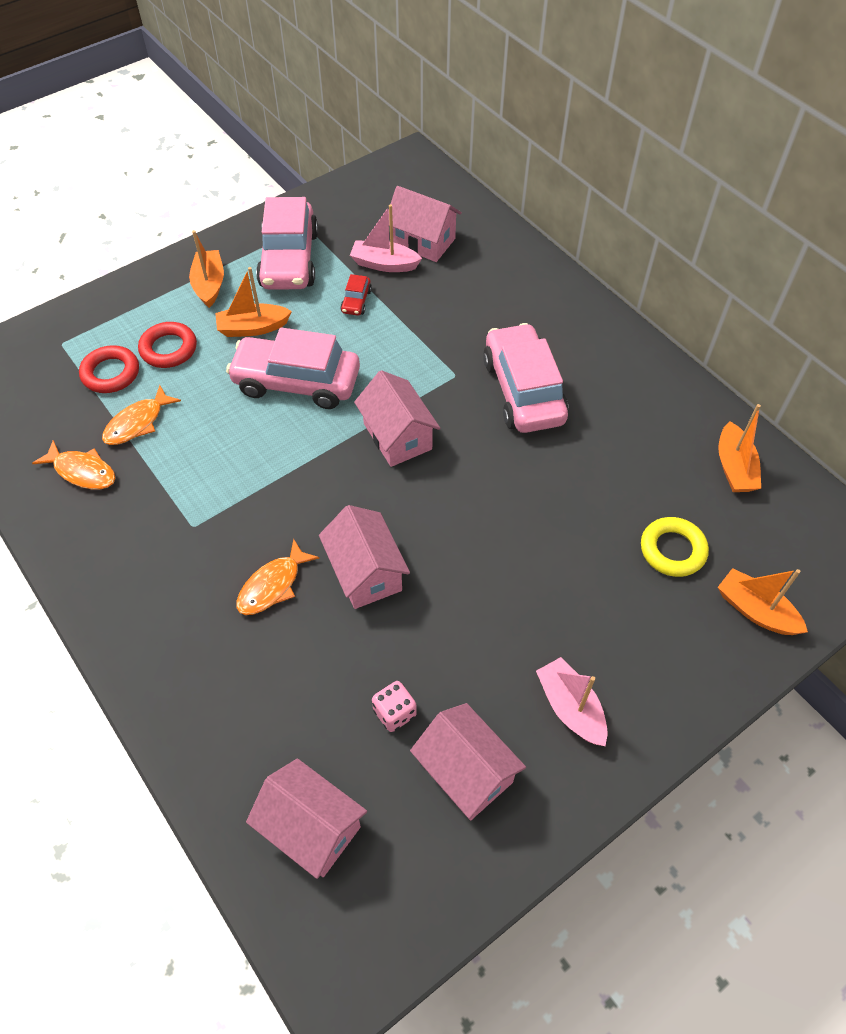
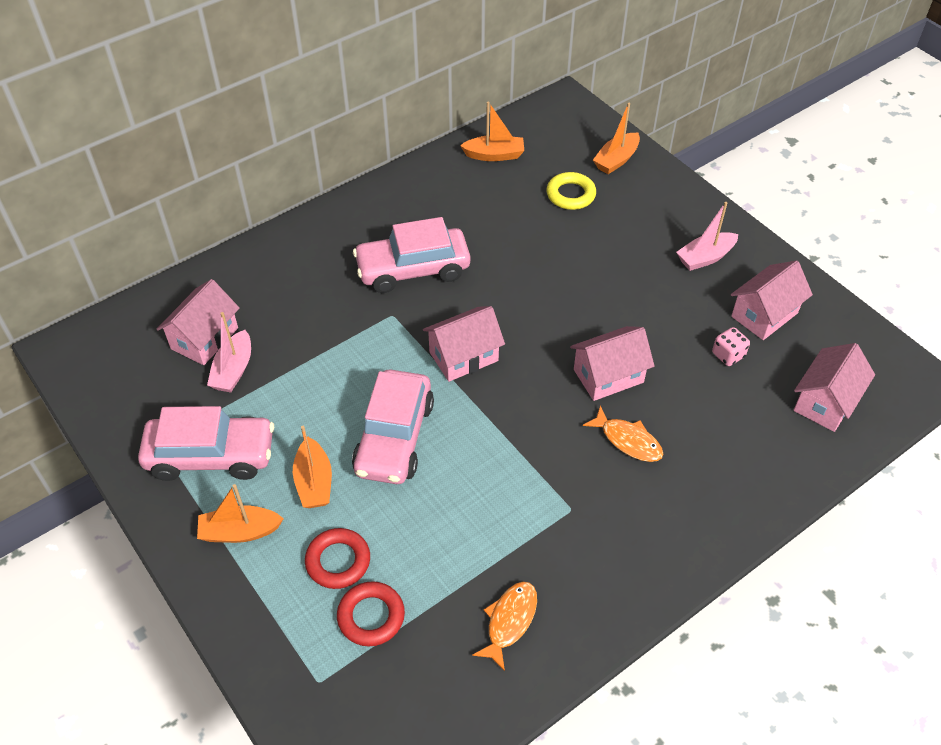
camera: 90 degrees left, 5 degrees down
orange fish [102,385,181,445] -> none
red car [340,274,372,316] -> none

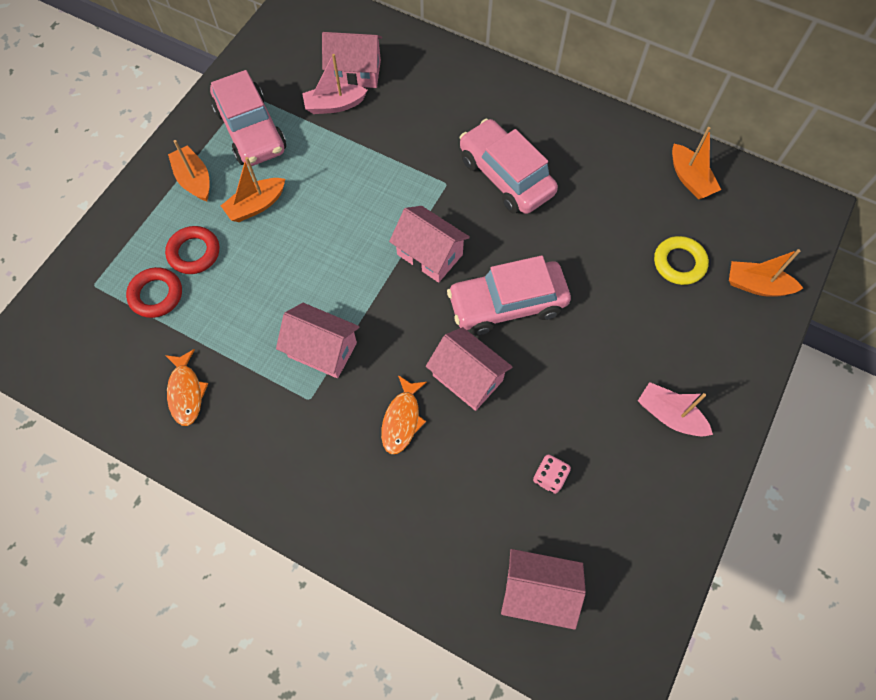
camera: 65 degrees right, 15 degrees up
pink car [352,370,434,484] -> pink car moved to [447,255,571,335]
orange fish [472,581,537,671] -> orange fish turned 75 degrees clockwise [165,349,208,426]
pink house [731,260,813,340] -> pink house moved to [276,303,359,378]

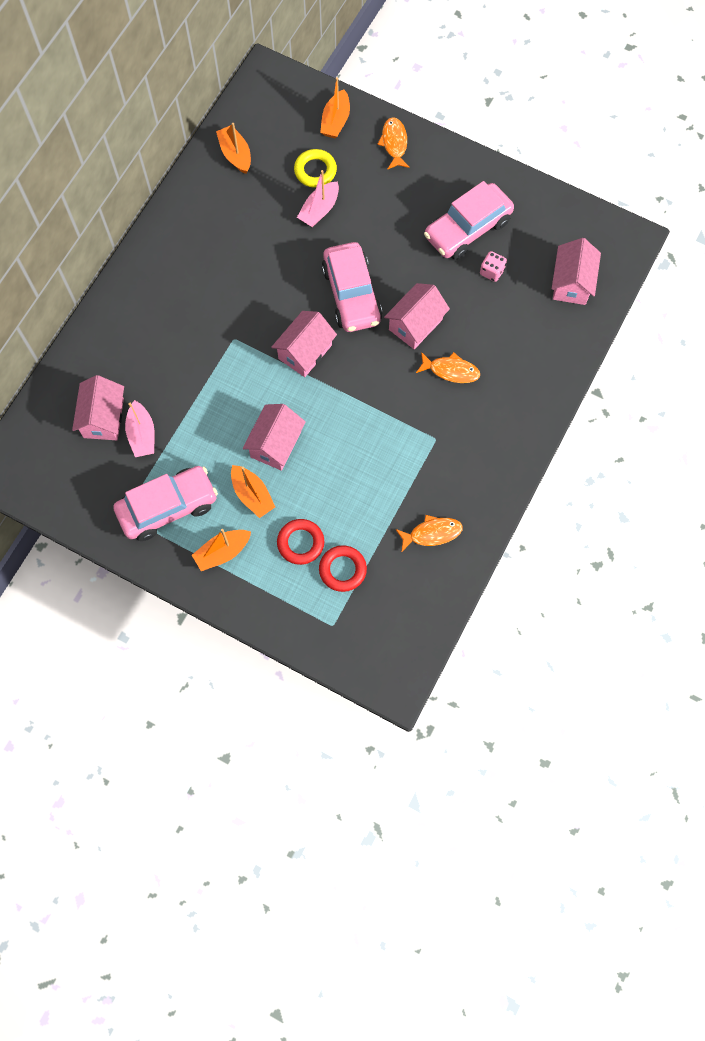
camera: 90 degrees left, 5 degrees up
pink house [276,303,359,378] -> pink house moved to [243,404,306,471]
pink car [460,119,558,214] -> pink car moved to [424,181,514,260]
pink boat [638,382,713,437] -> pink boat moved to [297,170,339,227]
orange boat [672,127,721,199] -> orange boat turned 90 degrees counterclockwise [216,123,251,174]
none -> orange fish [378,117,409,170]

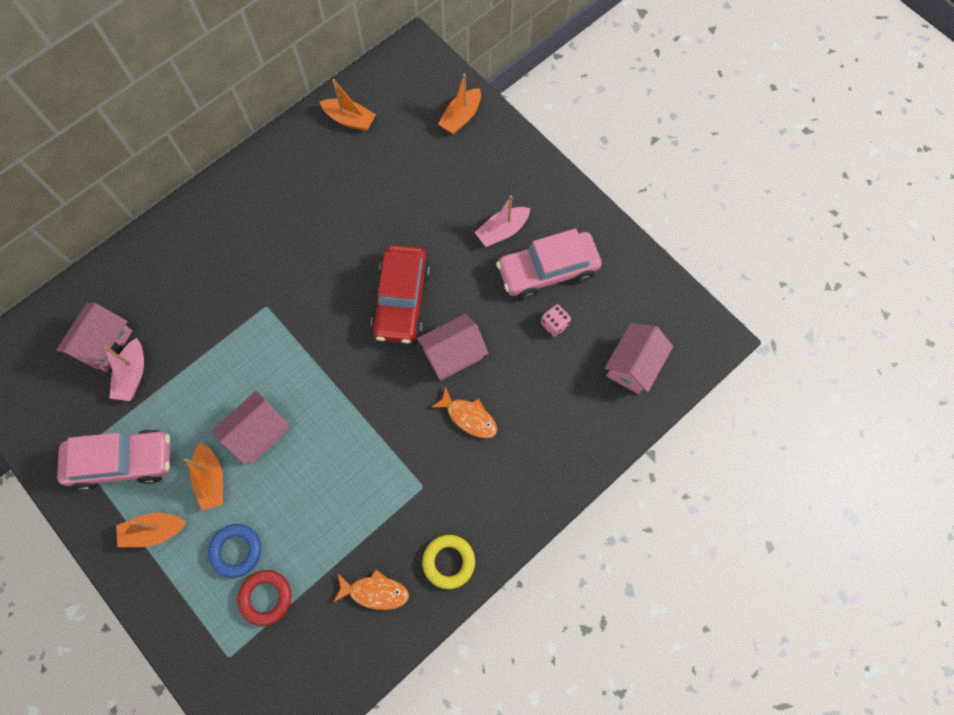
camera: 20 degrees right, 0 degrees up
orange boat [216,123,251,174] -> orange boat turned 120 degrees clockwise [320,79,376,131]
pink house [271,311,337,377] -> none
red ring [277,519,324,565] -> blue ring [208,524,261,578]
yellow ring [294,149,337,188] -> yellow ring moved to [422,535,475,589]
pink boat [297,170,339,227] -> pink boat moved to [475,195,530,247]
pink car [322,242,382,332] -> red car [371,245,430,344]
orange fish [378,117,409,170] -> none

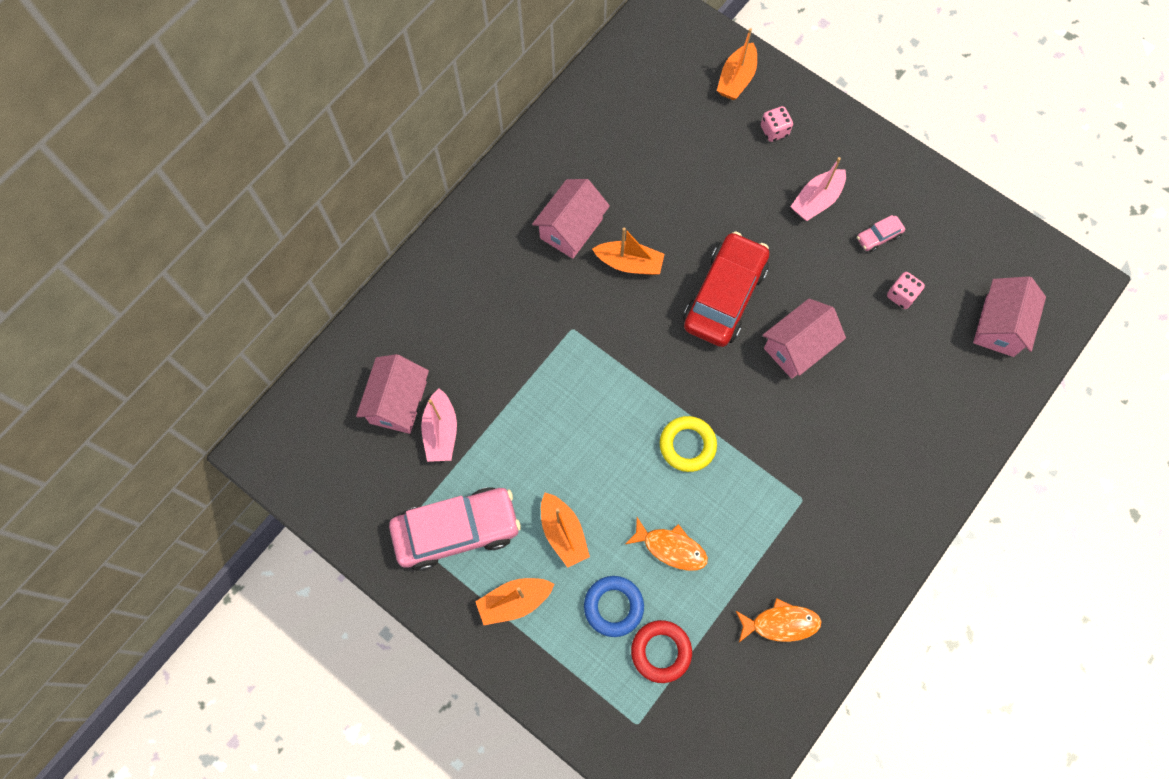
camera: 10 degrees left, 0 degrees up
pink house [213,391,289,465] -> pink house moved to [532,179,610,259]
orange boat [320,79,376,131] -> orange boat moved to [592,227,665,275]
red car [371,245,430,344] -> red car turned 150 degrees counterclockwise [683,231,769,347]
yellow ring [422,535,475,589] -> yellow ring moved to [660,416,717,472]
orange fish [432,387,497,438] -> orange fish moved to [625,517,708,571]
pink car [496,228,602,300] -> pink car [857,215,905,252], size x0.42
none -> pink dice [761,106,793,142]

